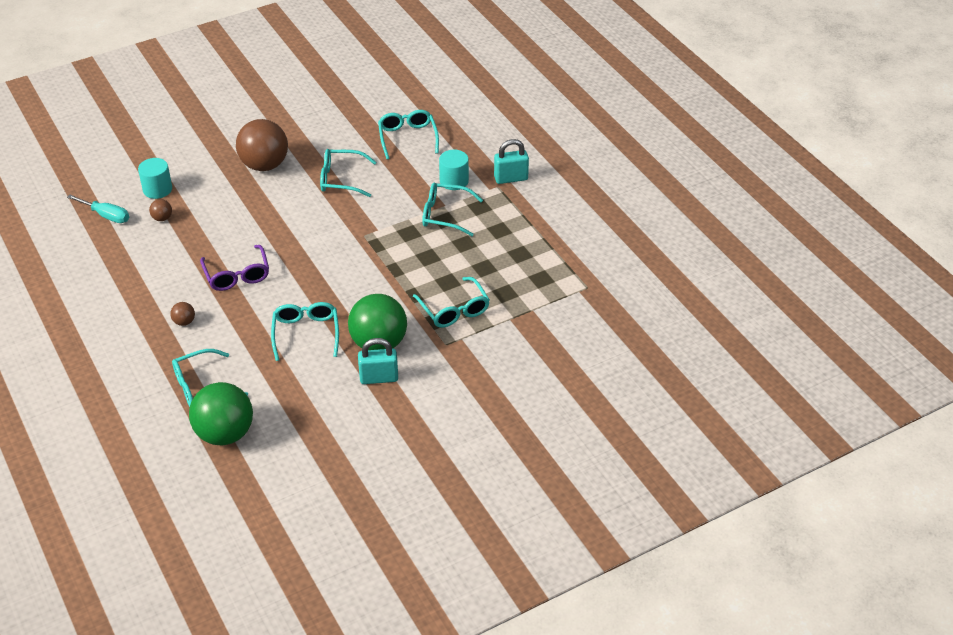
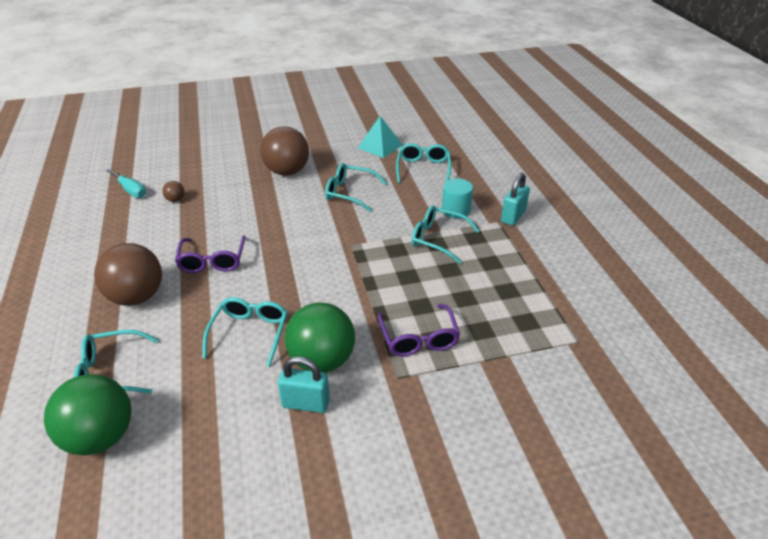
camera: 15 degrees right, 5 degrees down
turquoise cylinder [138,158,172,199] -> none
brown ball [170,302,195,326] -> brown ball [94,243,162,306], size x2.41
turquoise glasses [413,277,490,328] -> purple glasses [378,304,460,357]
turquoise padlock [494,139,529,184] -> turquoise padlock turned 60 degrees counterclockwise [501,173,530,226]
none -> turquoise pyramid [358,116,403,158]

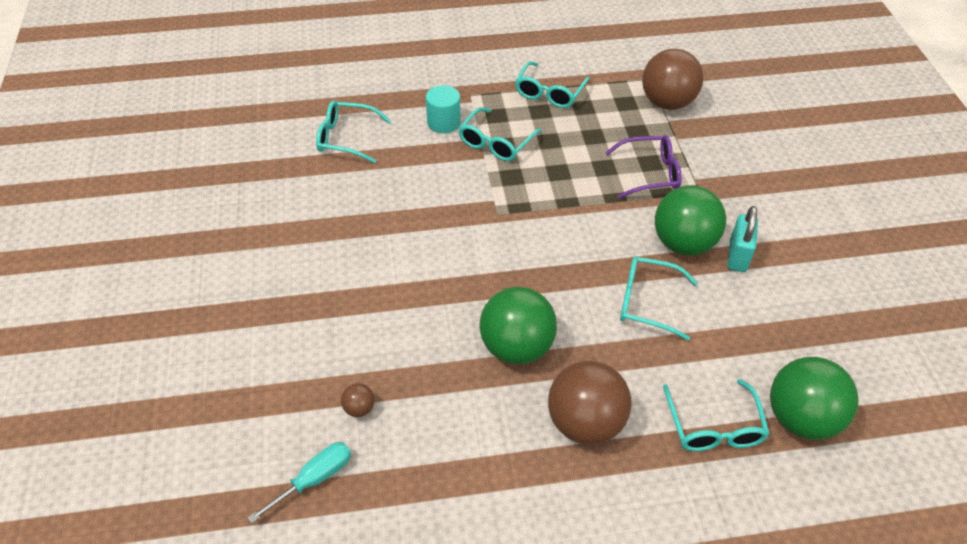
camera: 85 degrees left, 10 degrees up
purple glasses [175,235,246,273] -> green ball [479,287,557,364]
brown ball [260,126,309,176] -> brown ball moved to [642,49,703,110]
turquoise glasses [325,163,388,212] -> turquoise glasses moved to [515,61,590,108]
turquoise pyramid [358,116,403,158] -> none
turquoise padlock [501,173,530,226] -> none

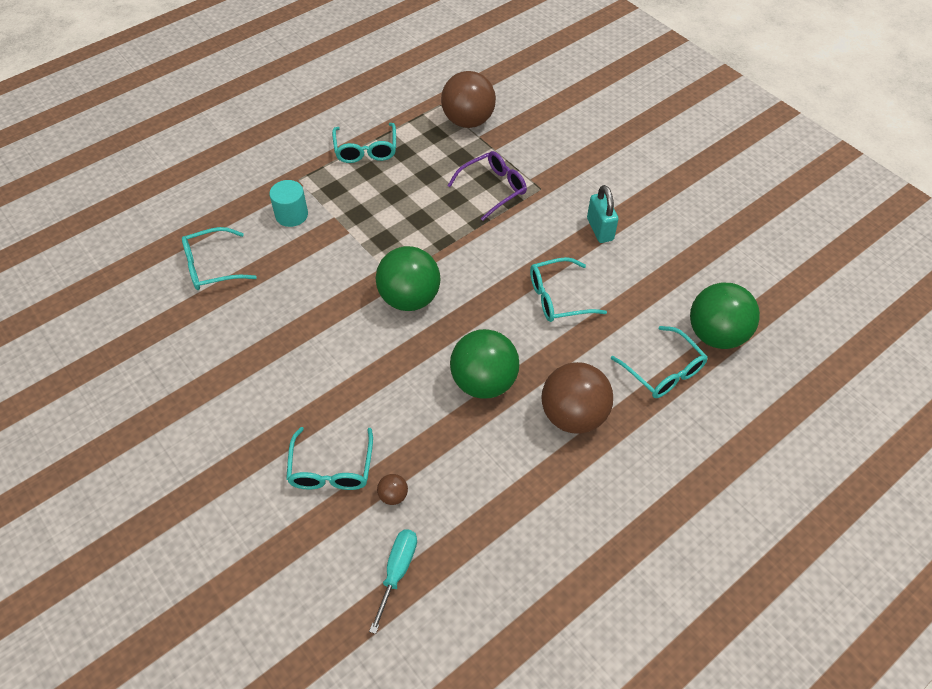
camera: 30 degrees left, 5 degrees up
turquoise glasses [458,107,542,161] -> turquoise glasses moved to [286,427,373,490]
green ball [655,185,726,255] -> green ball moved to [375,246,440,311]

